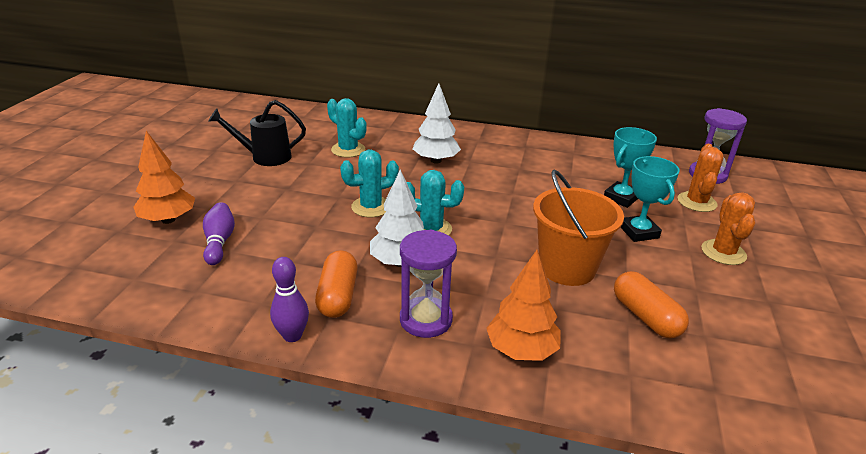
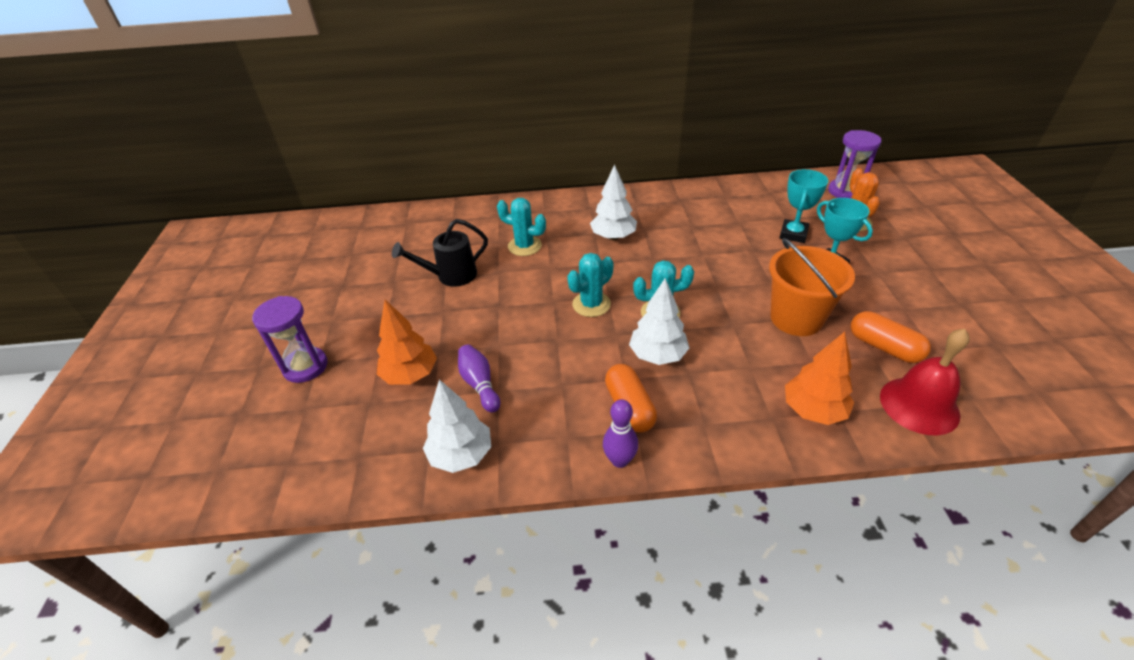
camera: 15 degrees left, 10 degrees up
purple hourglass [400,230,457,338] -> purple hourglass moved to [252,296,328,383]
orange cactus [701,192,755,265] -> none
none -> white tree [423,379,491,473]
none -> red bell [880,329,970,435]

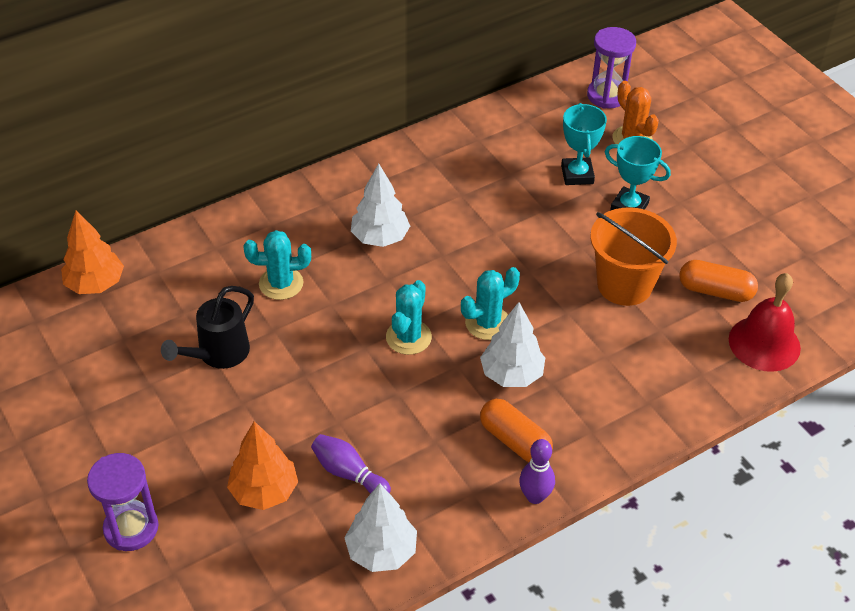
camera: 30 degrees left, 5 degrees up
orange tree [785,332,854,425] -> orange tree moved to [61,210,124,294]

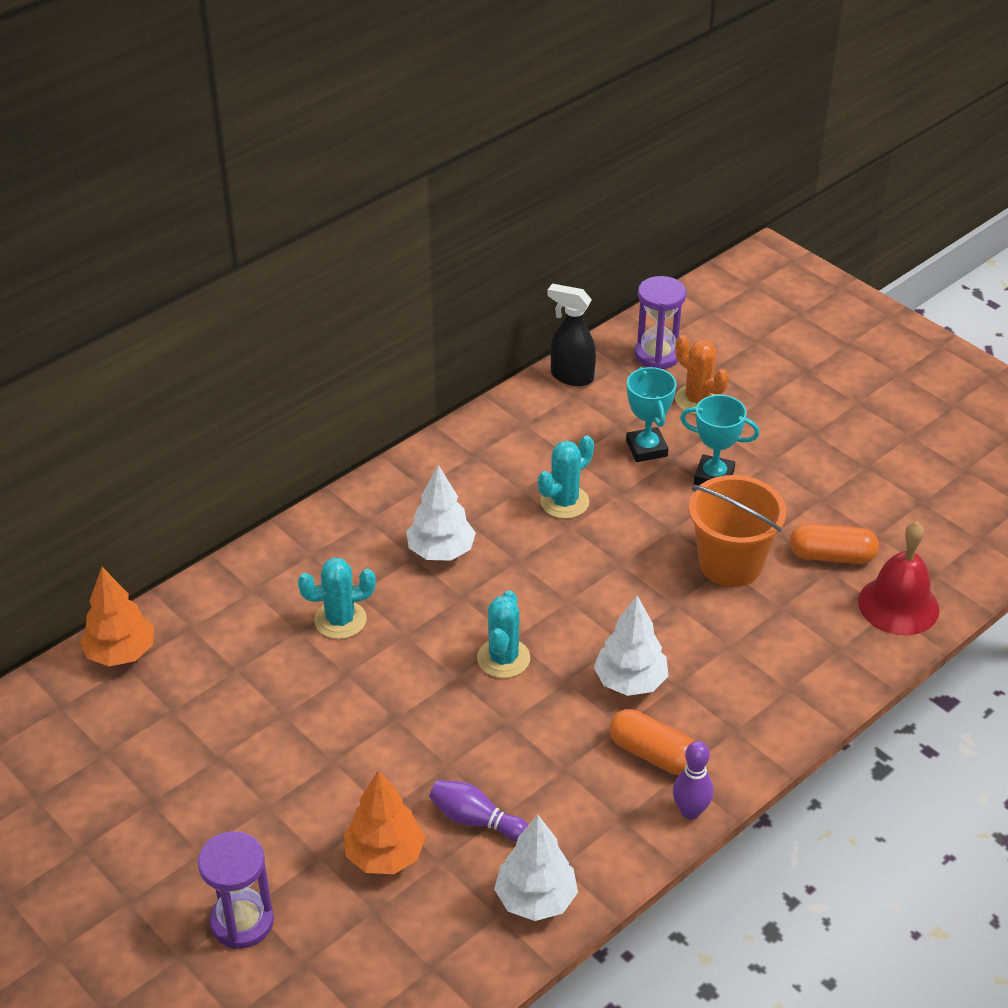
camera: 10 degrees left, 5 degrees down
black watering can [161,286,254,369] -> none
turquoise cactus [461,267,520,340] -> turquoise cactus moved to [538,435,594,519]
none -> black spray bottle [548,284,596,386]

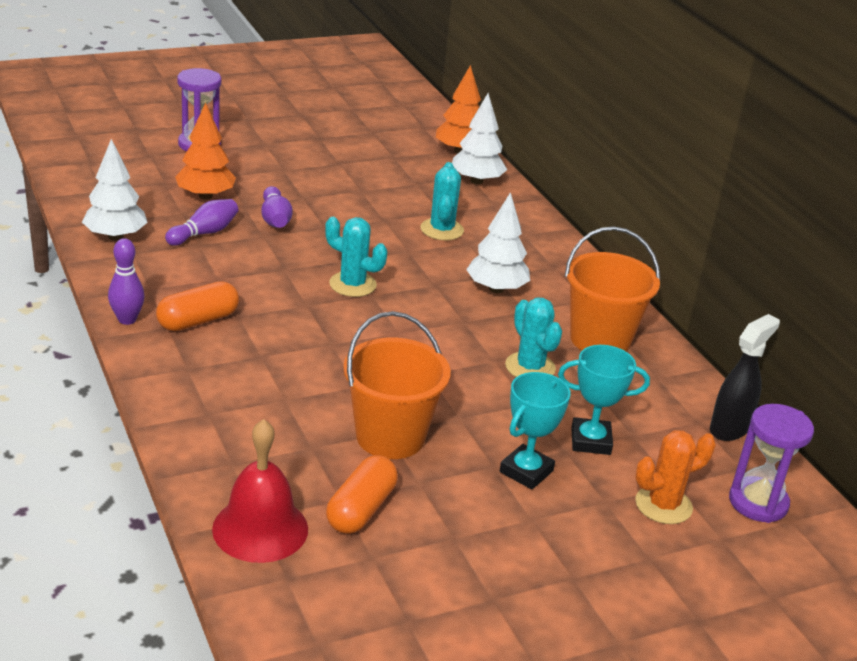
camera: 105 degrees right, 10 degrees down
white tree [594,595,668,696] -> white tree moved to [452,93,507,184]
none -> purple bowling pin [262,186,293,228]
none -> orange bucket [565,227,660,352]

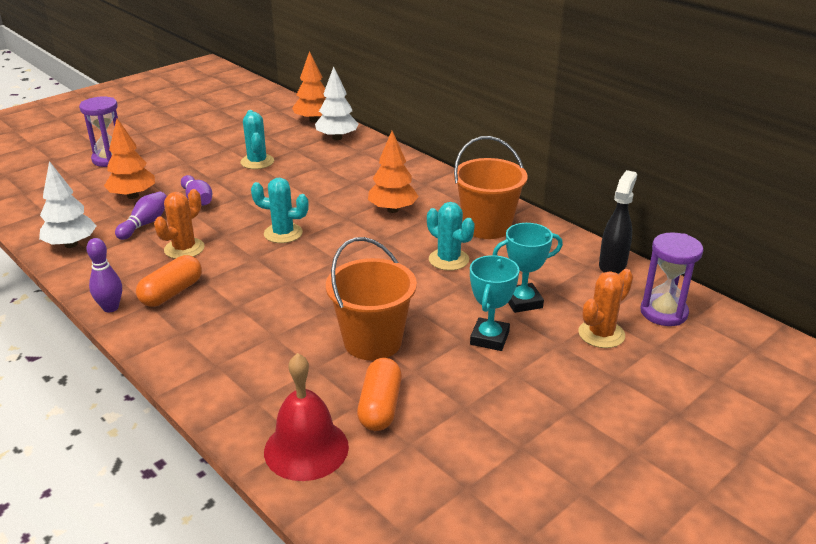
camera: 15 degrees left, 0 degrees up
turquoise cactus [421,162,464,240] -> turquoise cactus moved to [241,110,274,169]
white tree [466,192,530,293] -> orange tree [368,131,419,213]
none -> orange cactus [154,189,205,259]

